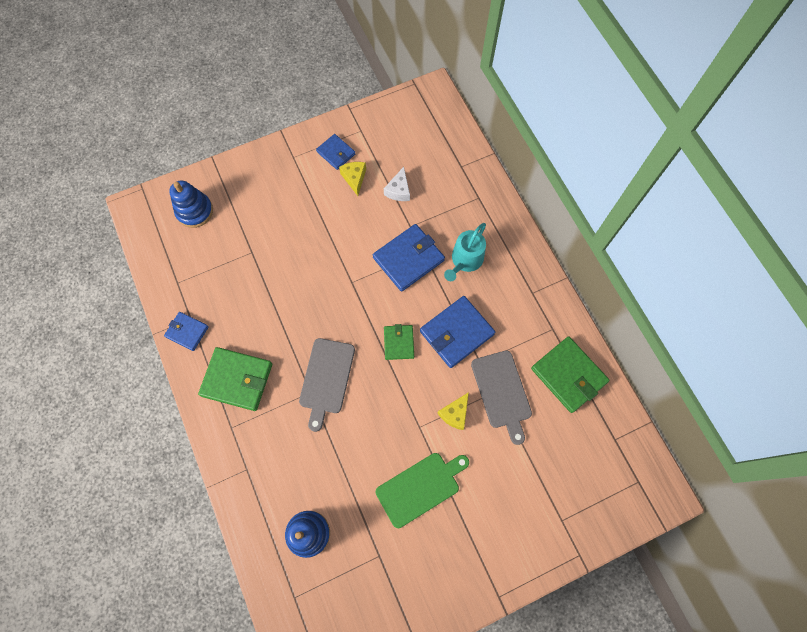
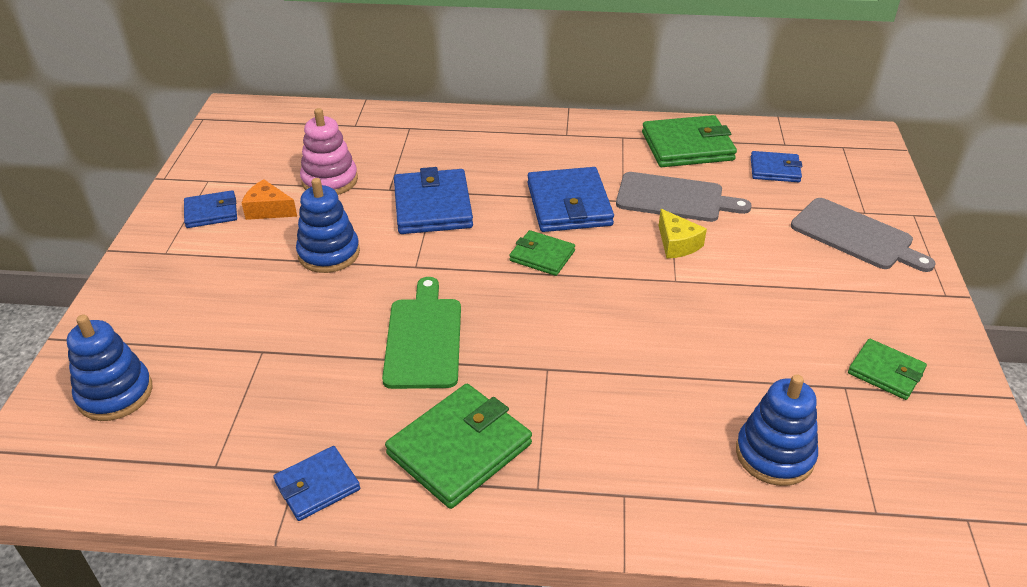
camera: 60 degrees left, 30 degrees down
grey cutting board [299,338,355,432] -> grey cutting board moved to [791,198,936,272]
yellow cheese [339,162,366,196] -> orange cheese [242,179,297,220]
green cutting board [376,453,469,528] -> green cutting board moved to [382,277,461,389]
white cheese [384,167,410,201] -> pink stacking toy [300,108,358,195]
turquoise watering can [444,223,486,281] -> none
none -> blue stacking toy [296,178,360,273]
none -> blue wallet [751,151,803,182]
none -> green wallet [848,339,927,400]

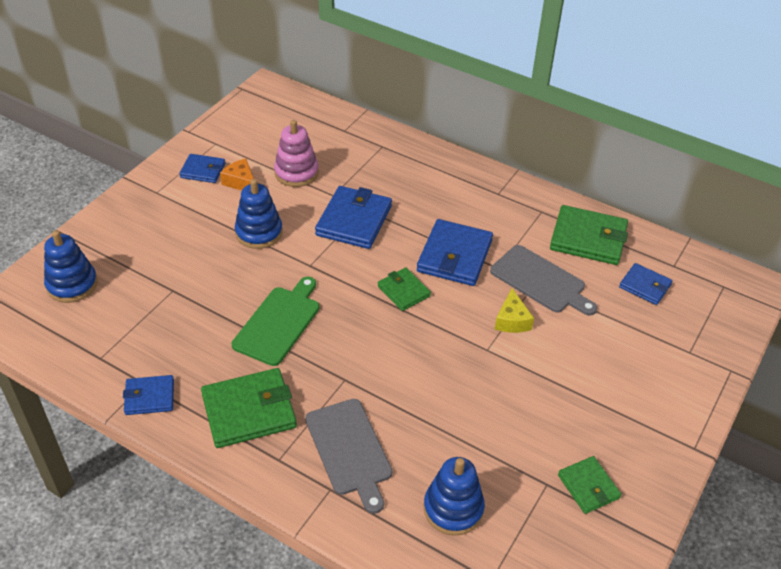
camera: 25 degrees right, 5 degrees up
grey cutting board [791,198,936,272] -> grey cutting board moved to [305,399,392,514]

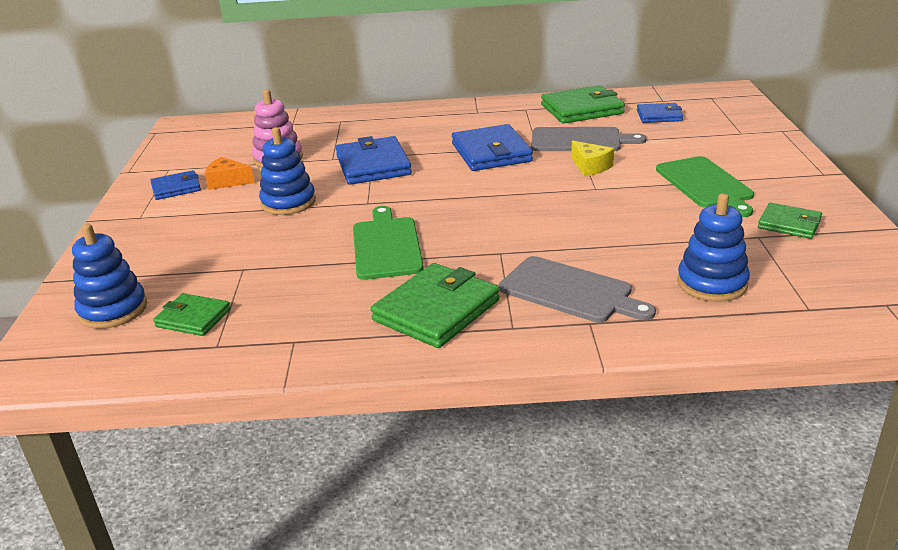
camera: 30 degrees left, 15 degrees down
blue wallet [123,375,174,415] -> none
green wallet [378,268,431,311] -> green wallet moved to [153,293,231,336]
none -> green cutting board [656,156,754,217]

